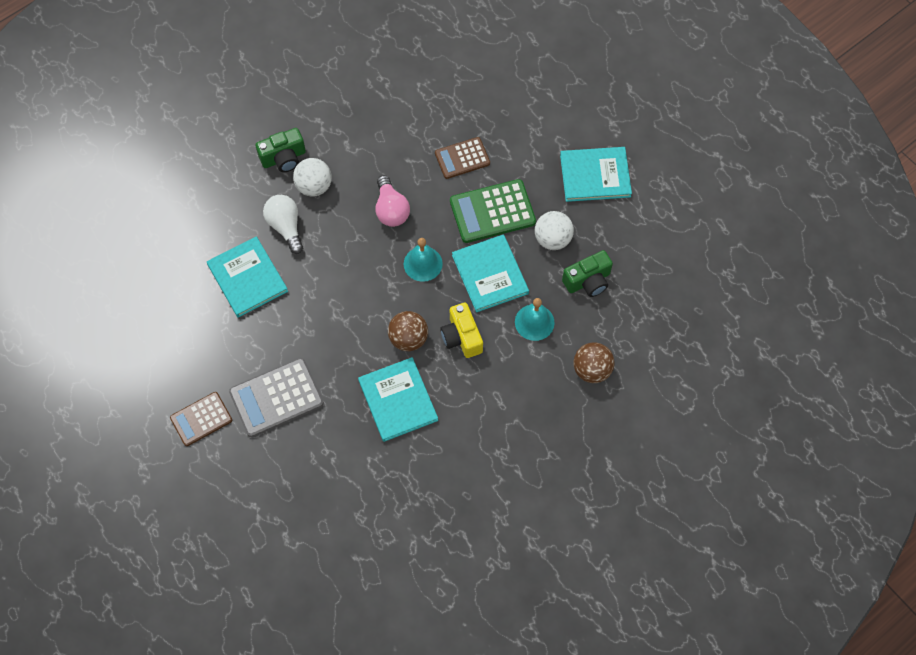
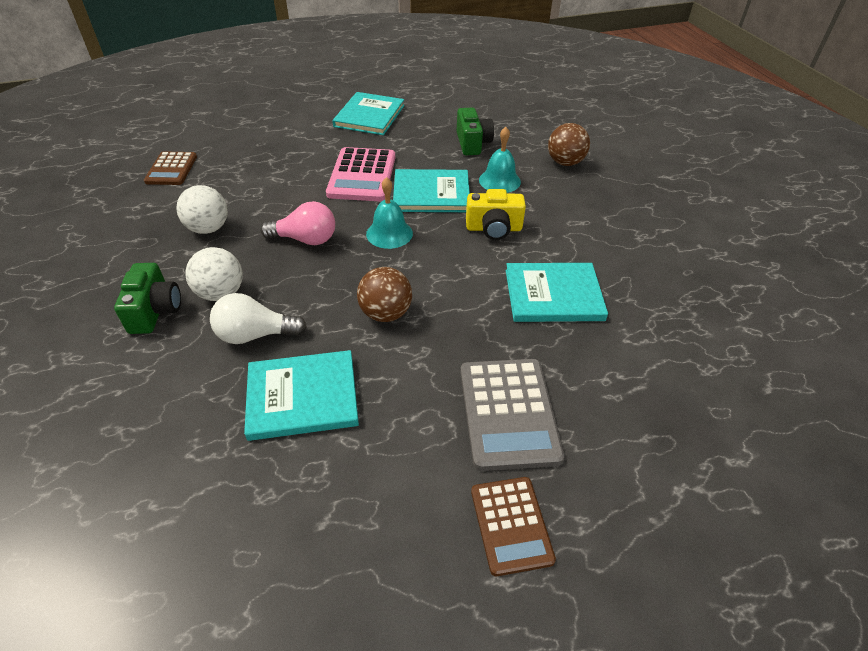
camera: 70 degrees left, 20 degrees down
brown ball [388,311,428,351] -> brown ball moved to [357,267,412,322]
brown calculator [435,137,490,179] -> brown calculator moved to [144,151,197,185]
green calculator [450,179,536,243] -> pink calculator [326,147,395,201]
white ball [535,211,574,250] -> white ball moved to [176,185,228,234]

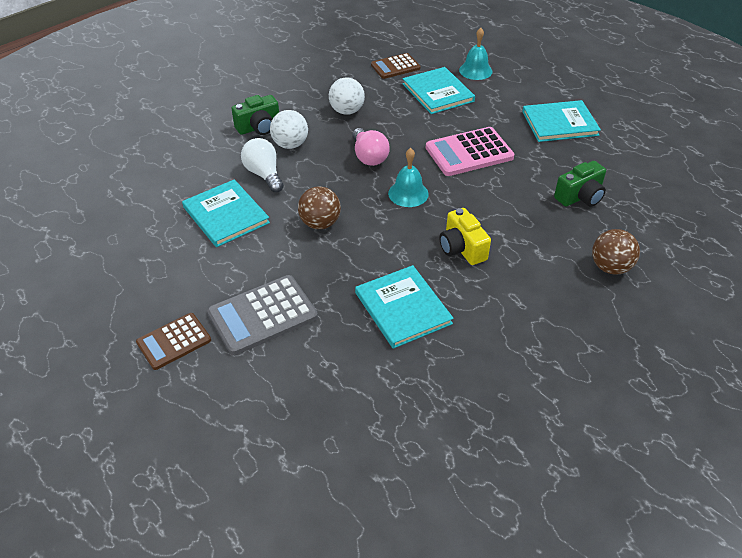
camera: 65 degrees right, 0 degrees up
turquoise book [393,169,470,212] -> turquoise book moved to [402,67,475,114]
turquoise bell [479,127,521,193] -> turquoise bell moved to [459,28,492,80]

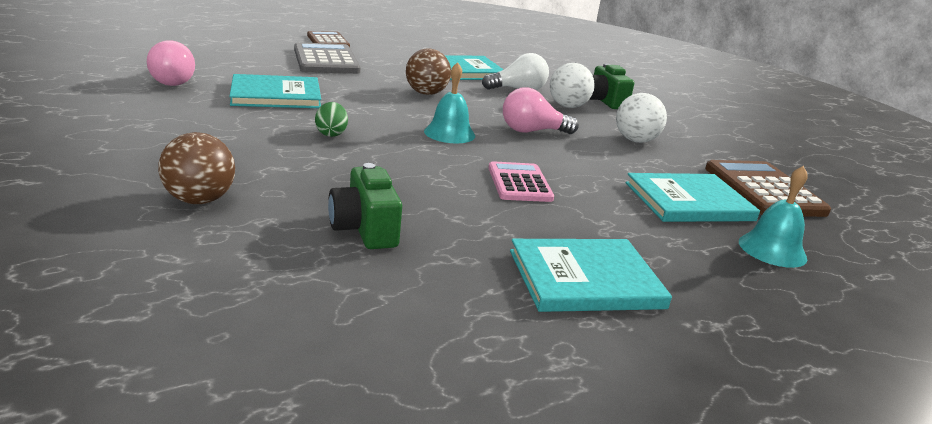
camera: 100 degrees right, 20 degrees down
brown calculator [371,53,421,79] -> brown calculator [705,160,831,217], size x1.55
pink calculator [426,127,514,176] -> pink calculator [488,161,554,202], size x0.65
yellow camera [439,208,491,265] -> green egg [315,102,348,137]
turquoise book [522,100,601,142] -> turquoise book turned 75 degrees clockwise [510,239,672,312]
none -> pink light bulb [147,40,195,86]

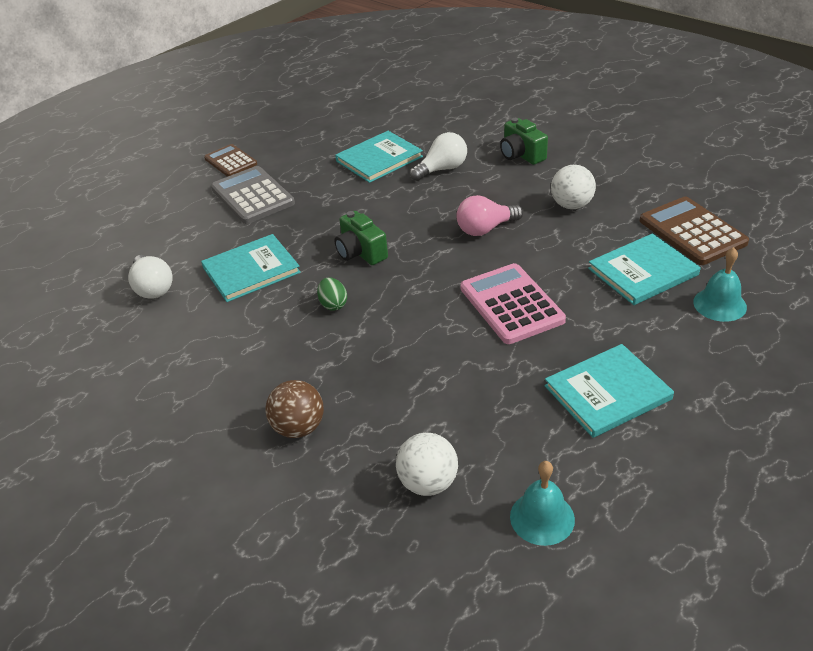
camera: 10 degrees left, 15 degrees up
pink light bulb [147,40,195,86] -> white light bulb [128,255,173,299]
green camera [328,163,402,249] -> green camera moved to [334,211,388,265]
brown ball [406,48,451,95] -> none
turquoise bell [424,62,475,143] -> turquoise bell moved to [510,461,575,546]
pink calculator [488,161,554,202] -> pink calculator [460,263,566,344], size x1.55
white ball [550,63,595,108] -> white ball moved to [396,433,458,496]

